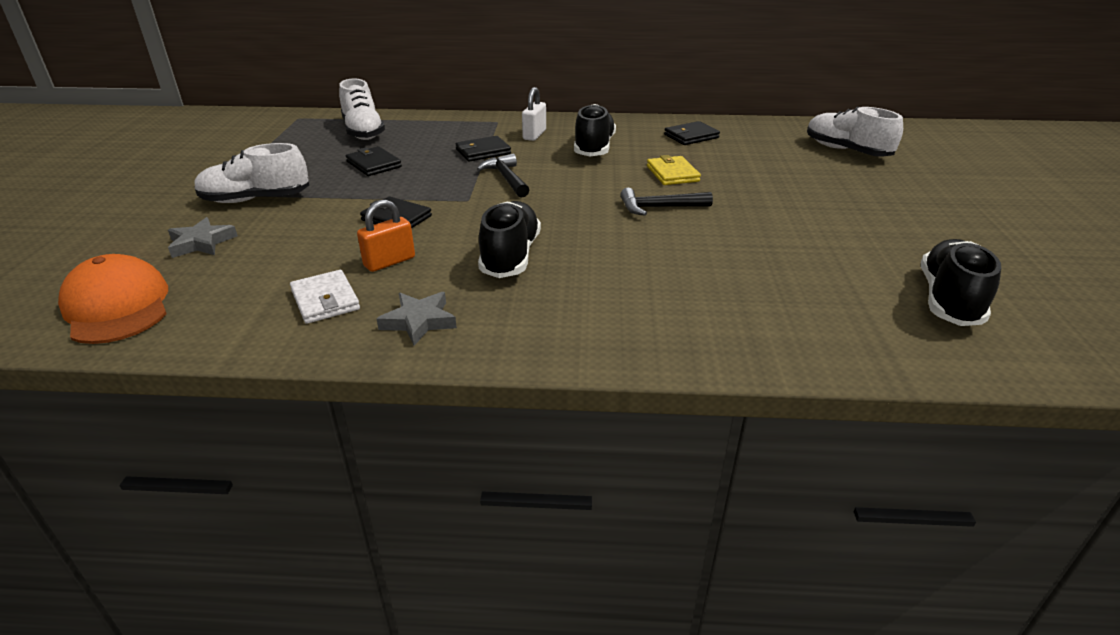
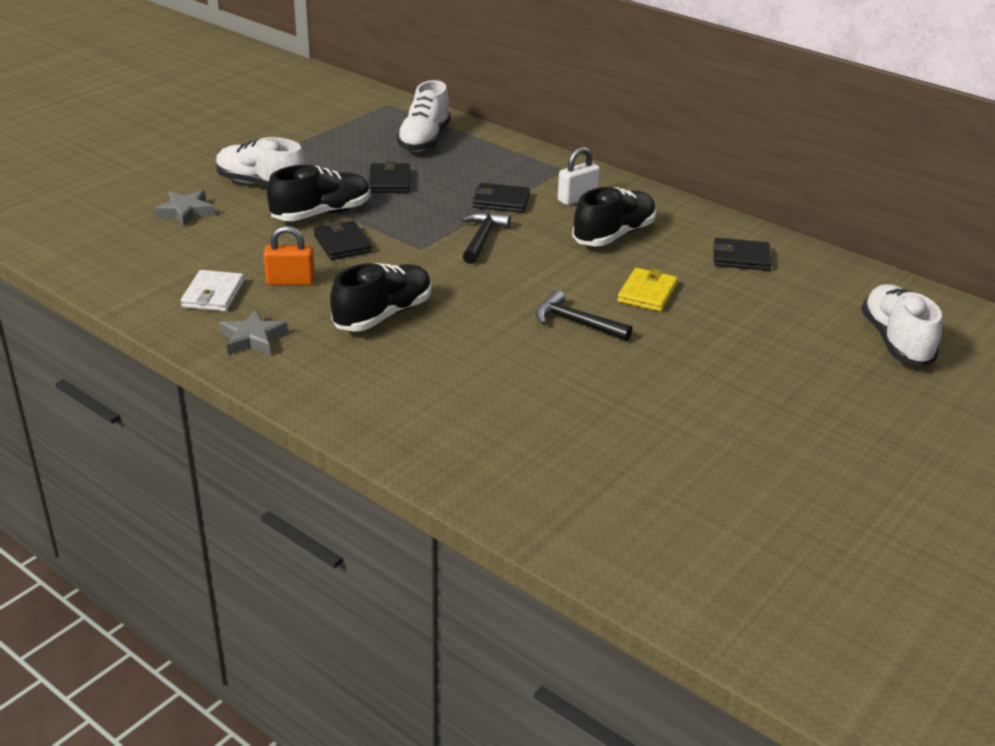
camera: 35 degrees right, 0 degrees up
orange cap [58,254,168,344] -> none
black shoe [921,239,1001,326] -> black shoe moved to [267,165,370,221]

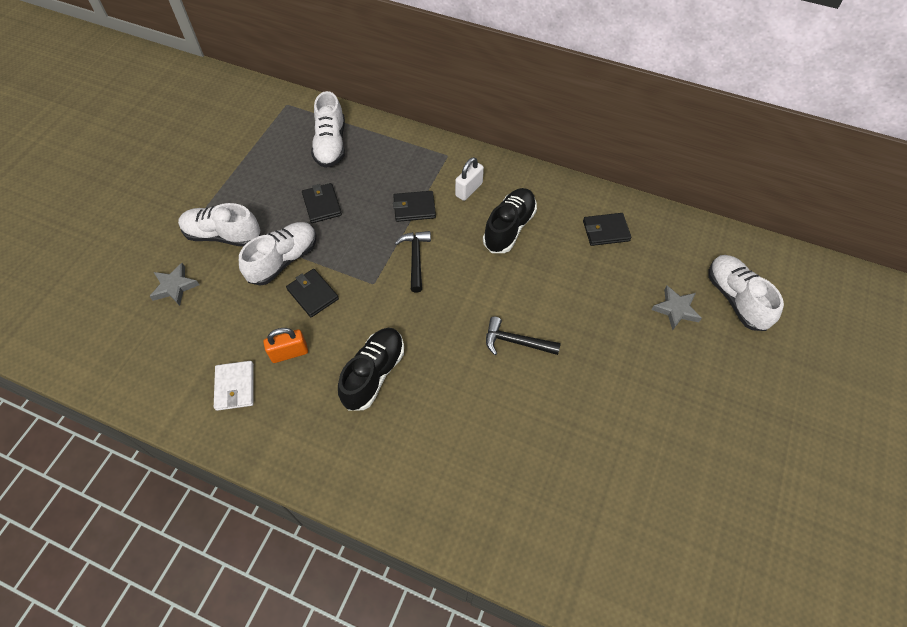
camera: 15 degrees left, 25 degrees up
grey star [219,310,288,355] -> grey star moved to [651,286,702,331]
black shoe [267,165,370,221] -> white shoe [239,222,316,286]
yellow wallet [617,268,678,312] -> none

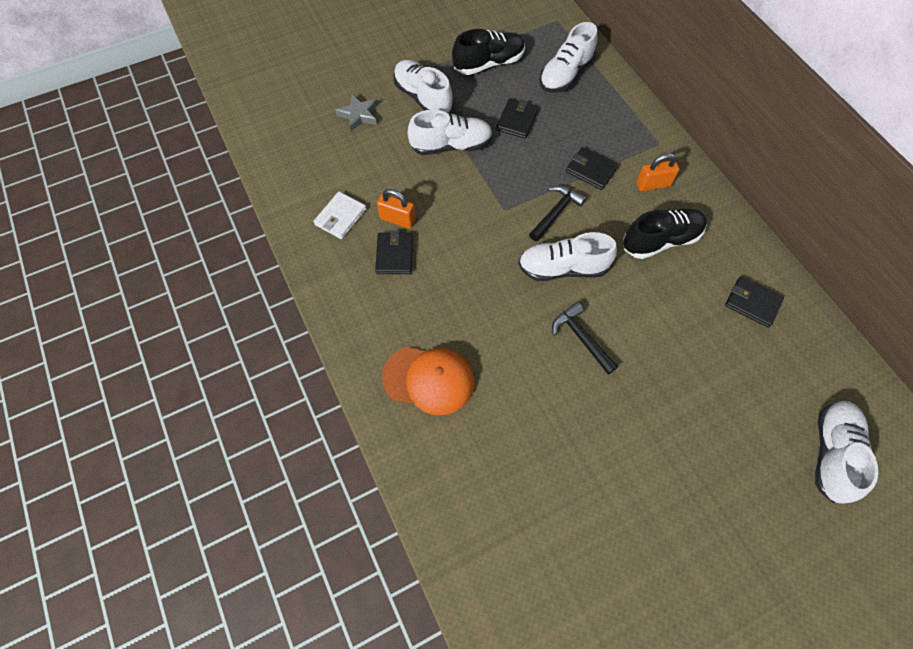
camera: 40 degrees right, 5 degrees up
black wallet [286,269,339,317] -> black wallet moved to [375,231,413,274]
black shoe [338,328,404,411] -> black shoe moved to [452,29,525,75]
white padlock [455,157,484,201] -> orange padlock [636,153,679,192]
grey star [651,286,702,331] -> none
none -> orange cap [382,347,474,415]
none -> white shoe [518,232,617,281]

